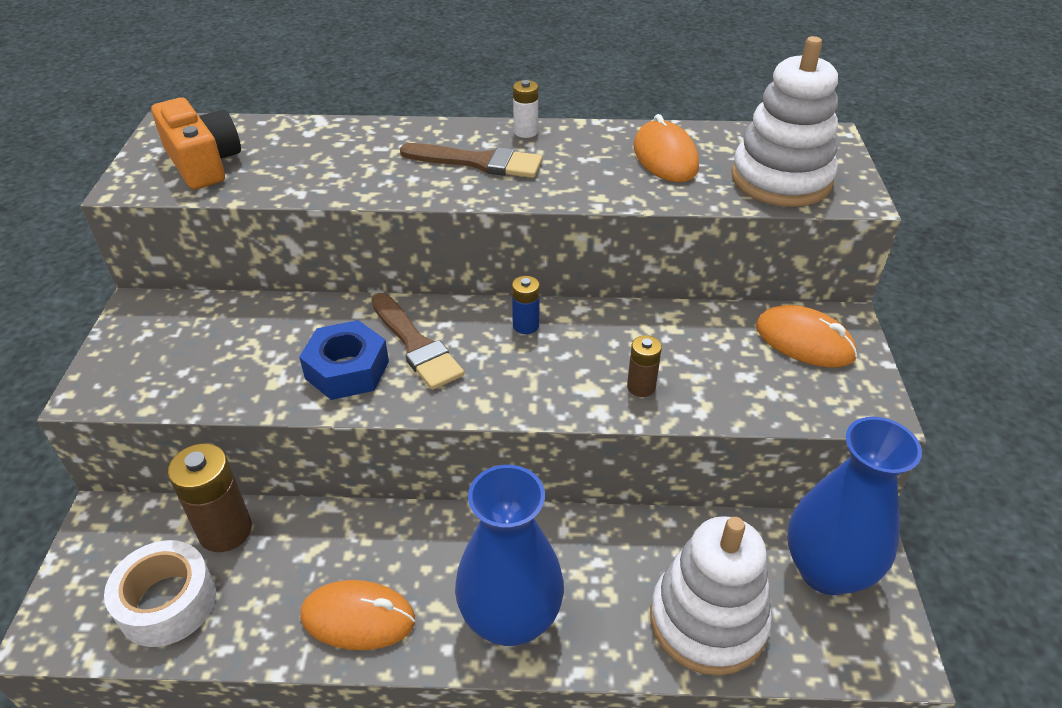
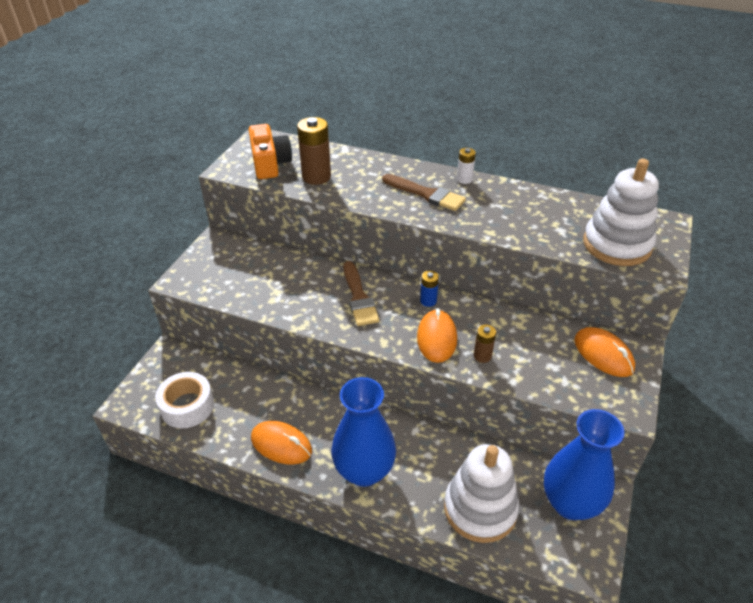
camera: 20 degrees right, 0 degrees up
brown battery [168,443,252,552] -> brown battery moved to [297,117,331,185]
blue nut [299,320,389,400] -> none
orange mouse [633,114,699,182] -> orange mouse moved to [417,308,457,363]

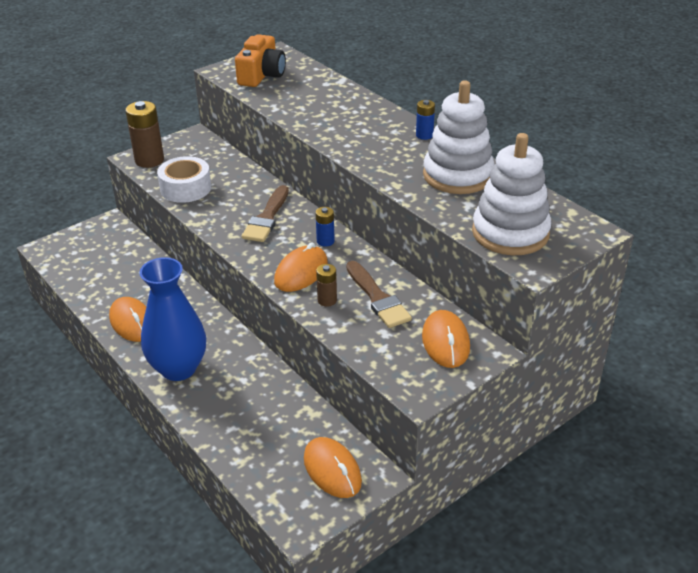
camera: 30 degrees right, 5 degrees down
white tape [155,372,214,428] -> white tape moved to [157,156,211,203]
brown battery [297,117,331,185] -> brown battery moved to [125,101,164,168]
brown brush [382,174,466,211] -> brown brush moved to [346,261,412,328]
white stacking toy [444,444,520,543] -> white stacking toy moved to [423,80,495,194]
white battery [457,148,476,184] -> blue battery [416,100,435,140]
blue vase [544,409,624,520] -> orange mouse [304,437,362,498]

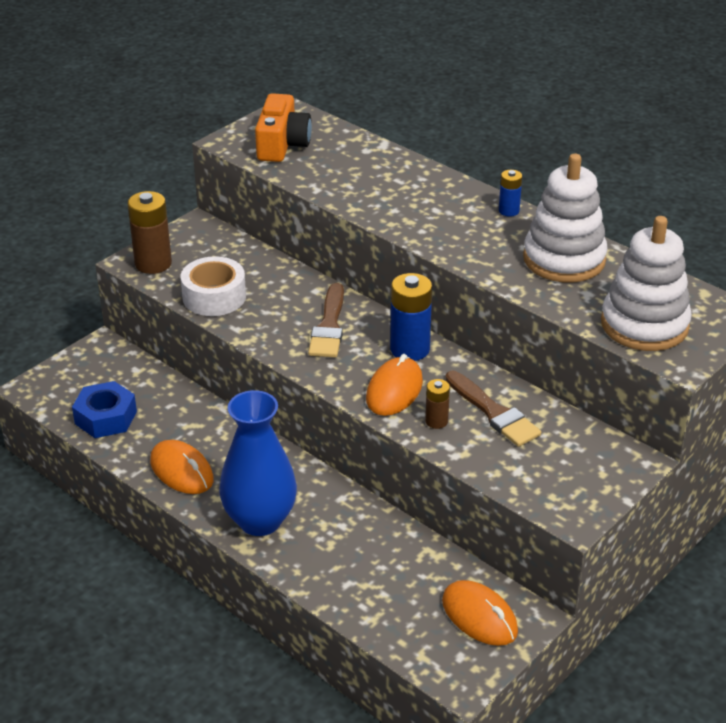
camera: 10 degrees left, 0 degrees up
blue battery [315,207,335,247] -> blue battery [390,273,432,361], size x1.84
orange mouse [422,310,470,368] -> none
none -> blue nut [72,381,137,438]

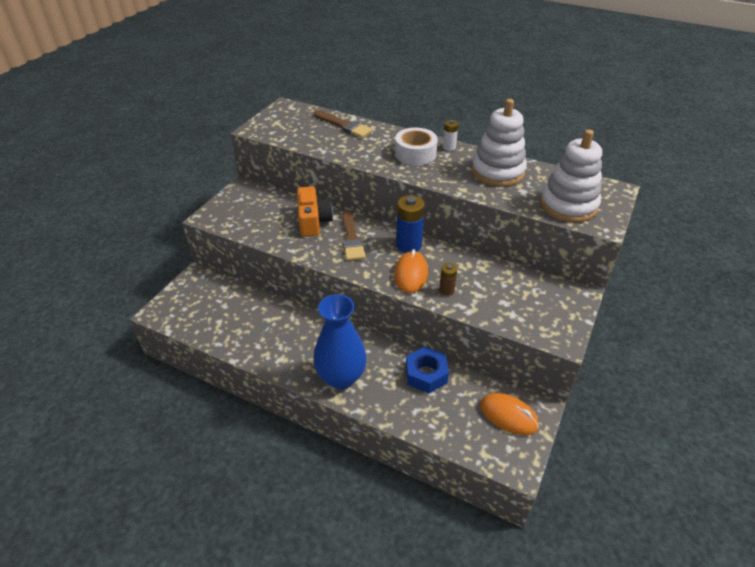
camera: 15 degrees left, 5 degrees up
blue nut [72,381,137,438] -> blue nut moved to [406,347,449,393]
brown battery [127,191,172,274] -> none
orange mouse [150,440,214,494] -> none
white tape [181,256,246,316] -> white tape moved to [395,128,438,166]
orange camera [255,93,312,162] -> orange camera moved to [297,186,333,237]
brown brush [445,371,541,447] -> brown brush moved to [314,110,373,138]
blue battery [499,170,522,217] -> white battery [443,120,458,151]

